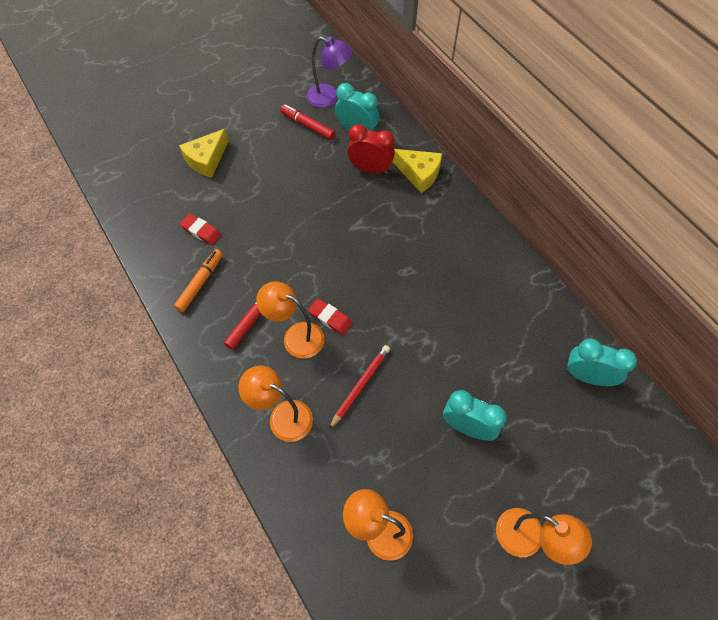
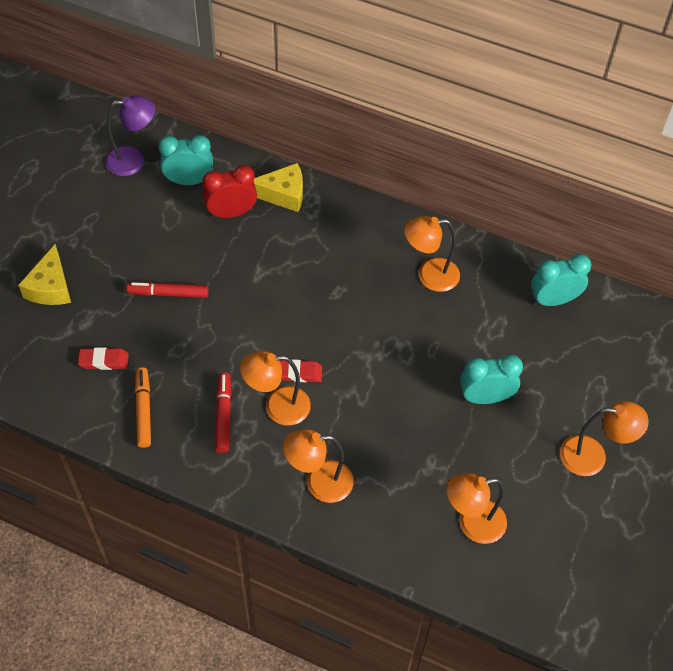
camera: 35 degrees left, 5 degrees down
red marker [280,104,335,140] -> red marker moved to [127,282,209,298]
red pencil [329,345,390,430] -> none
none -> orange lamp [404,216,460,292]

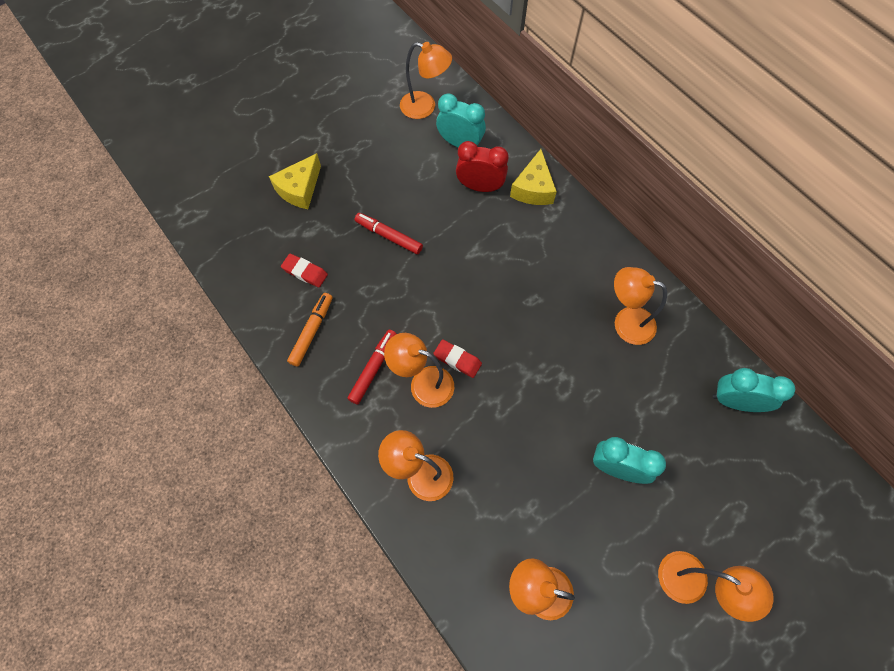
camera: 30 degrees right, 10 degrees up
purple lamp [105,96,155,176] -> orange lamp [400,42,452,119]
yellow cheese [253,163,303,212] -> yellow cheese turned 75 degrees clockwise [510,149,557,205]

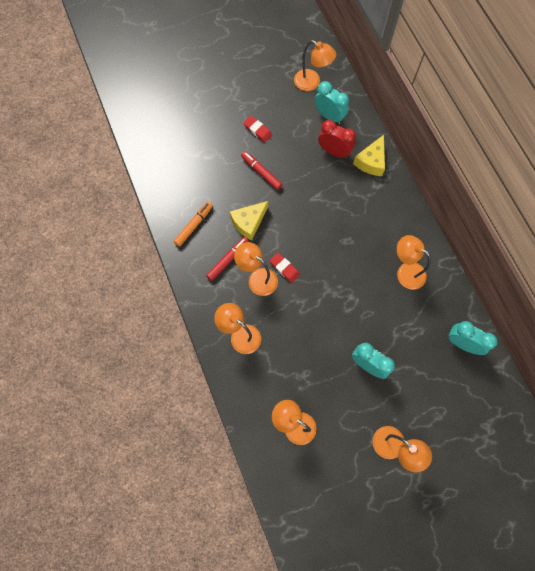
camera: 15 degrees right, 5 degrees up
yellow cheese [269,153,321,209] -> yellow cheese moved to [230,201,268,241]
red eraser [281,254,328,287] -> red eraser moved to [244,116,272,142]

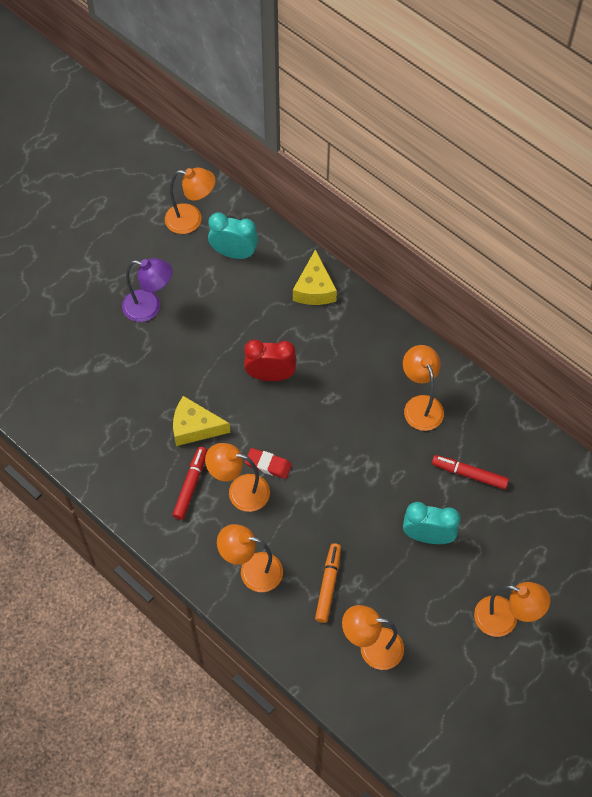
camera: 25 degrees left, 10 degrees down
orange marker [174,202,213,247] -> orange marker moved to [315,543,341,623]
yellow cheese [230,201,268,241] -> yellow cheese turned 75 degrees clockwise [173,396,230,446]
red marker [241,151,283,190] -> red marker moved to [432,455,509,490]
red eraser [244,116,272,142] -> purple lamp [122,258,173,322]
red clock [318,120,356,158] -> red clock moved to [244,339,296,381]
orange lamp [397,235,431,290] -> orange lamp turned 60 degrees clockwise [403,345,444,431]
turquoise clock [448,321,497,355] -> none

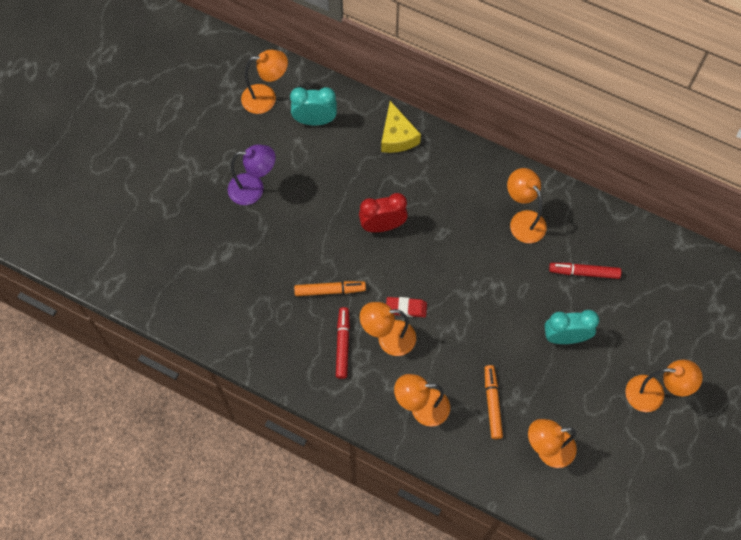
camera: 15 degrees left, 5 degrees up
yellow cheese [173,396,230,446] -> orange marker [294,281,366,296]

